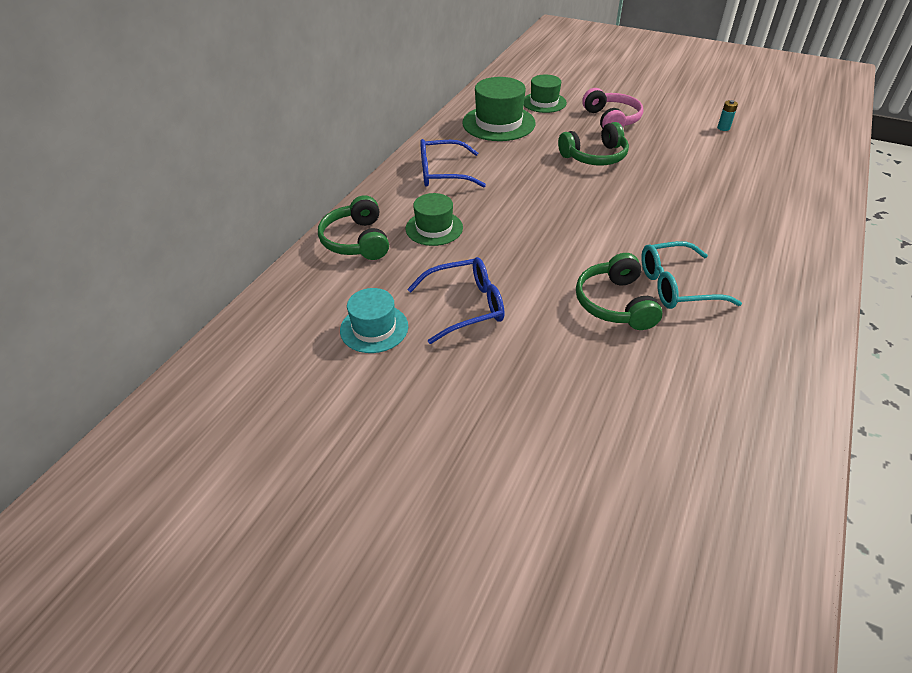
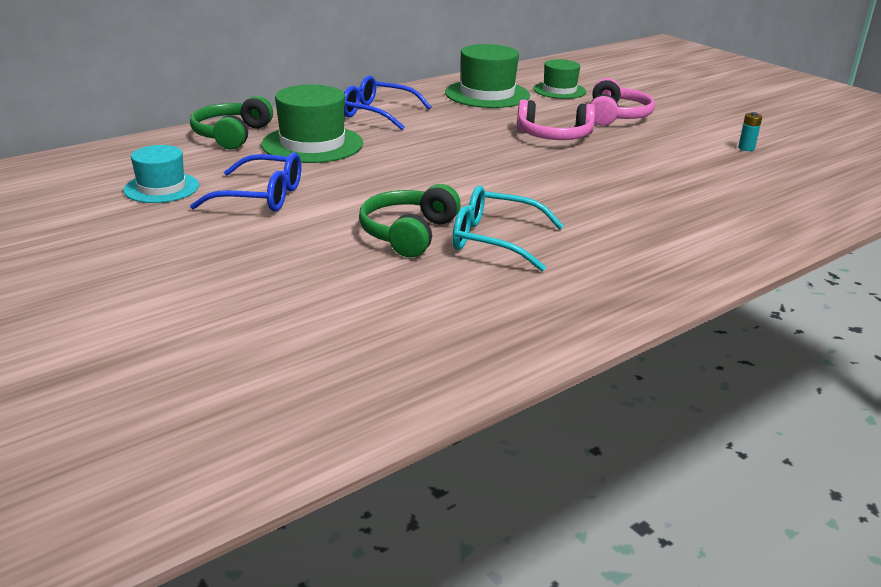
camera: 25 degrees right, 15 degrees down
green hat [406,193,463,246] -> green hat [261,85,363,163], size x1.58
green headphones [558,122,629,165] -> pink headphones [517,99,595,140]

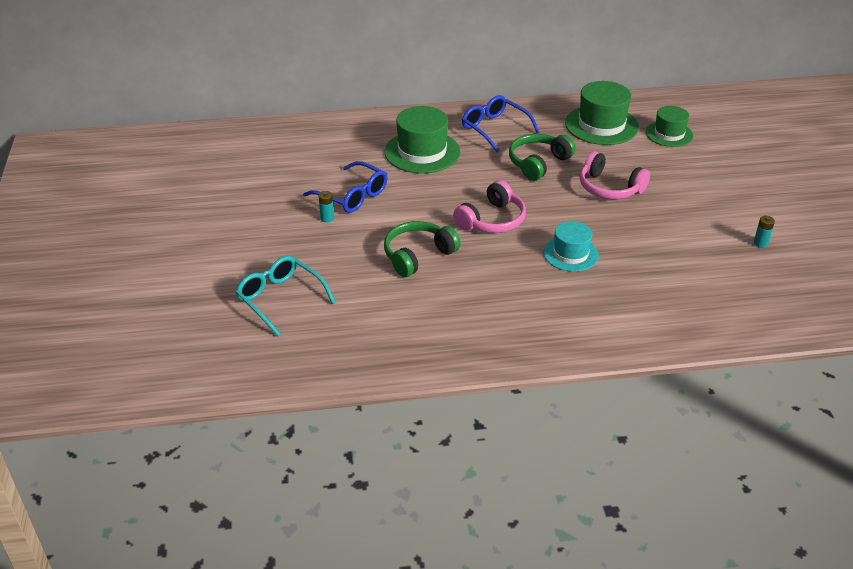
camera: 30 degrees right, 10 degrees up
turquoise hat [123,145,199,203] -> turquoise hat moved to [543,221,599,272]
green headphones [190,96,273,150] -> green headphones moved to [509,134,576,181]
turquoise glasses [452,186,564,271] -> turquoise glasses moved to [235,256,336,336]
pink headphones [590,78,655,126] -> pink headphones moved to [453,180,526,233]
none -> turquoise battery [318,191,334,222]

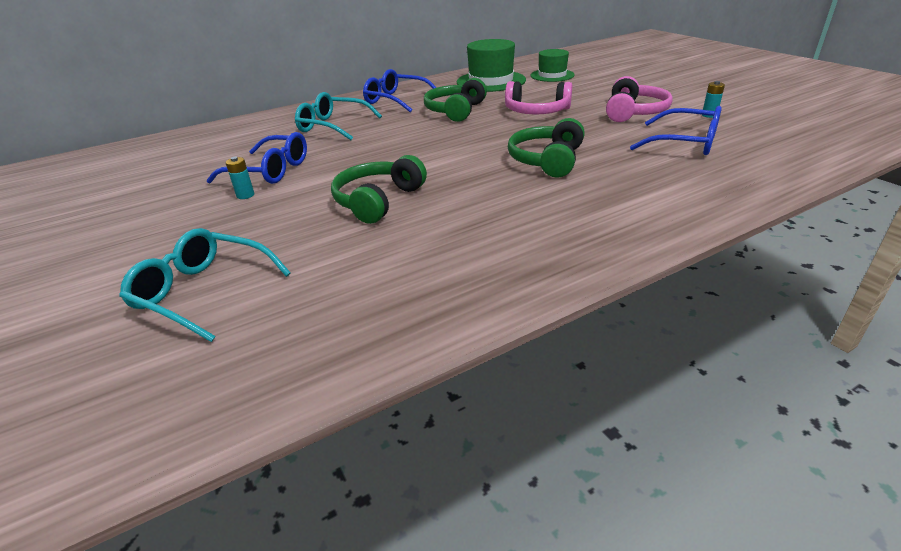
camera: 20 degrees left, 5 degrees down
green hat [384,106,460,173] -> turquoise glasses [295,92,382,140]
pink headphones [453,180,526,233] -> pink headphones moved to [606,76,673,122]
turquoise hat [543,221,599,272] -> green headphones [508,118,585,178]
none -> blue glasses [630,106,722,155]

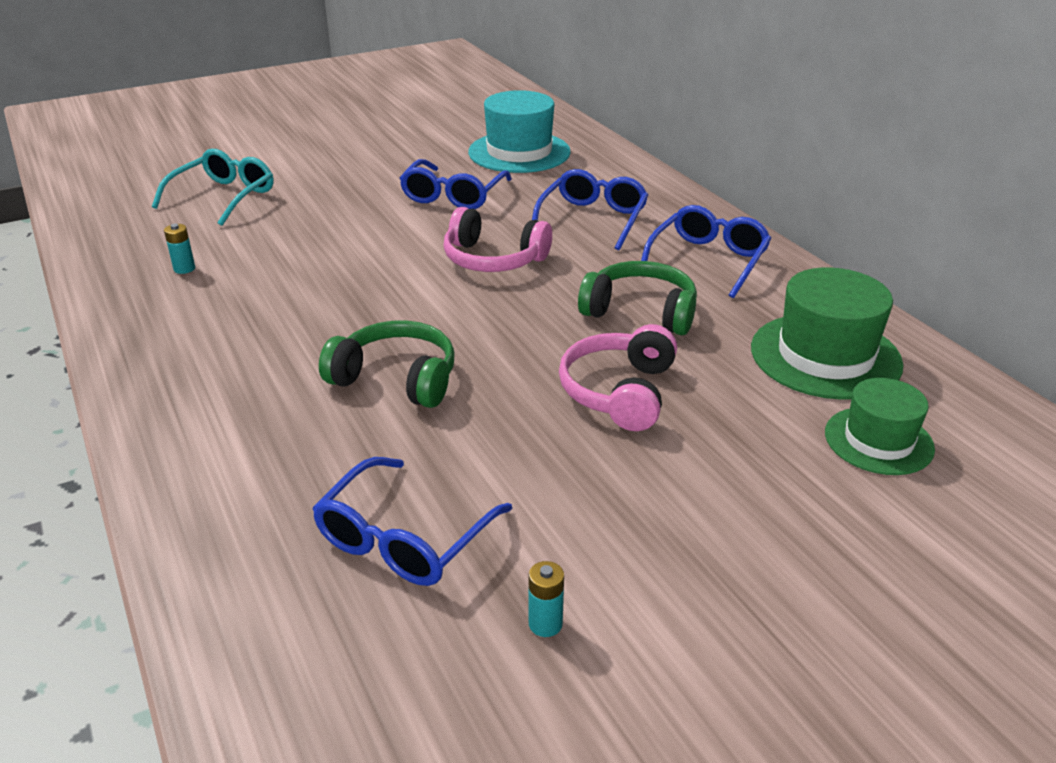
camera: 90 degrees right, 0 degrees up
turquoise battery [225,157,255,199] -> turquoise battery moved to [164,223,195,274]
turquoise glasses [295,92,382,140] -> blue glasses [532,169,648,250]
green headphones [331,155,427,224] -> none
pink headphones [606,76,673,122] -> pink headphones moved to [443,207,552,272]
none -> turquoise hat [468,90,571,173]

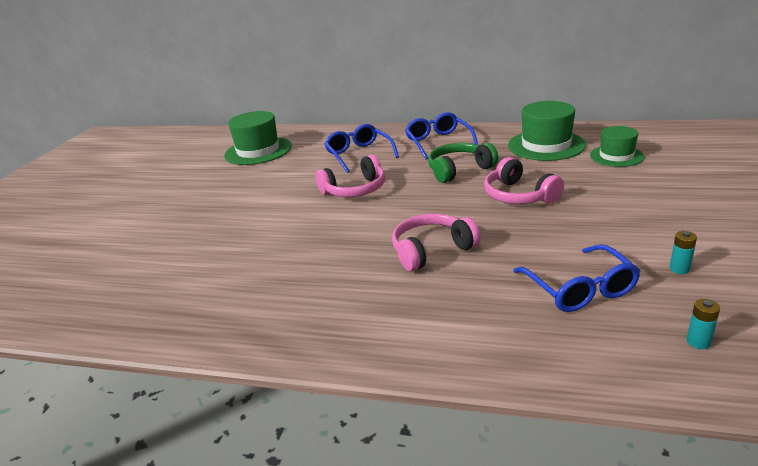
camera: 45 degrees left, 5 degrees down
turquoise glasses [152,149,273,226] -> none
turquoise battery [164,223,195,274] -> turquoise battery moved to [687,299,720,349]
green headphones [319,320,455,408] -> pink headphones [392,214,481,272]
blue glasses [399,159,512,209] -> none
turquoise hat [468,90,571,173] -> green hat [224,111,292,165]

